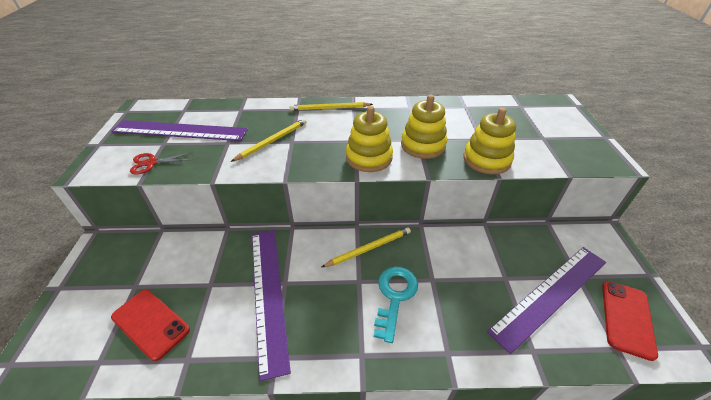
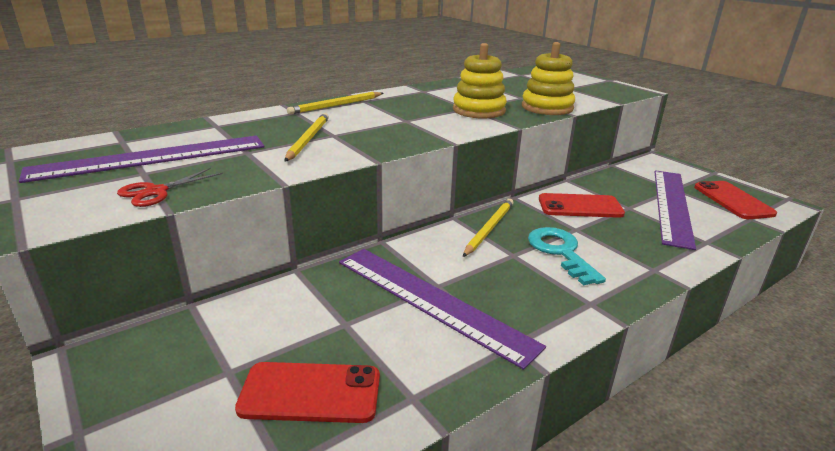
camera: 35 degrees left, 15 degrees down
yellow stacking toy [346,106,393,172] -> none
none -> red phone [539,193,625,218]

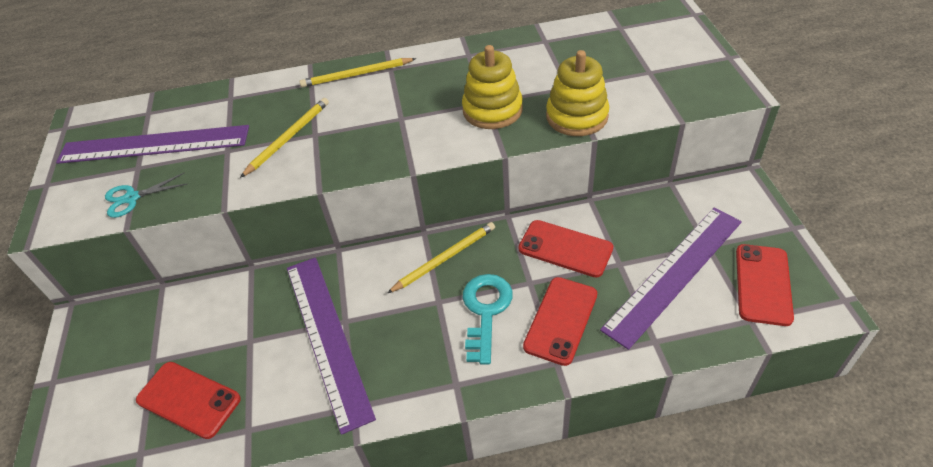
camera: 30 degrees right, 20 degrees up
red scissors [117,168,223,207] -> turquoise scissors [105,172,187,218]
none -> red phone [523,277,597,366]

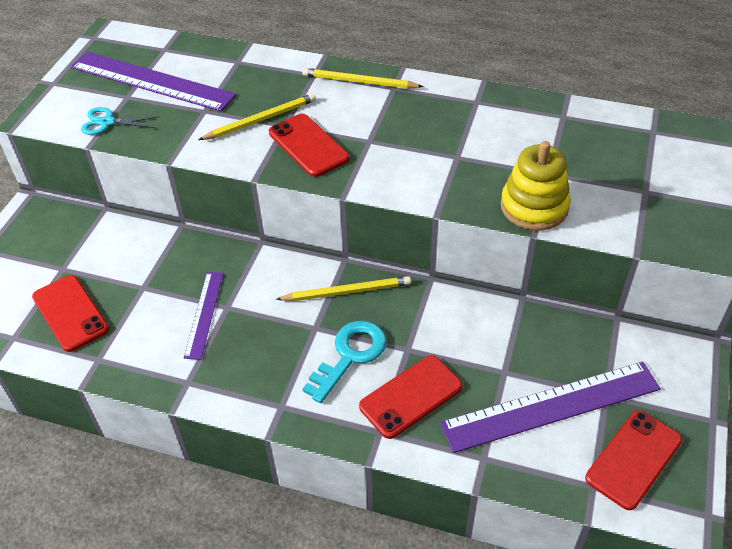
camera: 25 degrees right, 0 degrees up
purple ruler [287,257,376,435] -> purple ruler [184,272,223,360], size x0.54
yellow stacking toy [462,45,523,129] -> none
red phone [518,220,613,277] -> red phone moved to [269,114,349,177]

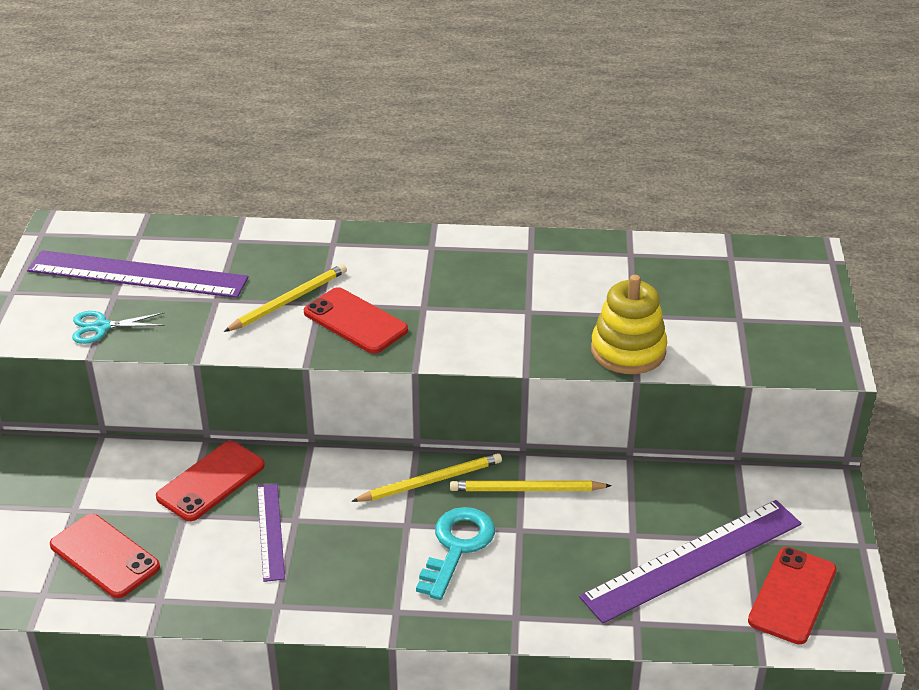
camera: 15 degrees left, 10 degrees down
yellow pencil [302,68,423,89] -> yellow pencil moved to [450,481,612,491]
red phone [359,355,462,439] -> red phone moved to [156,441,265,521]

